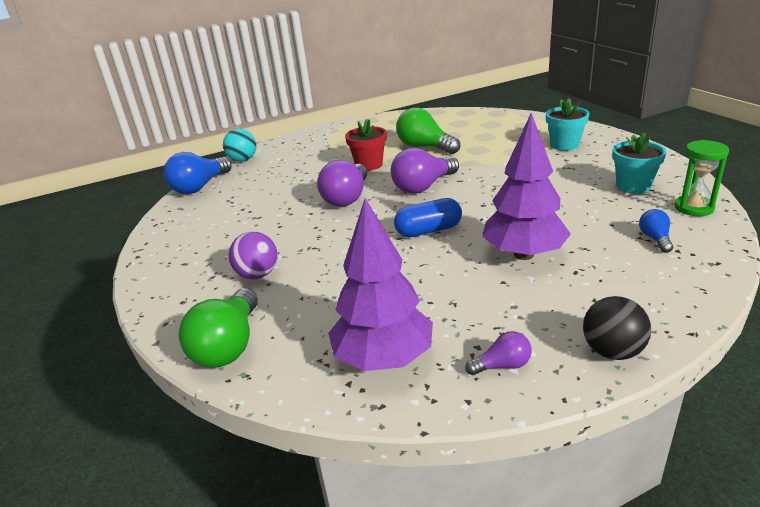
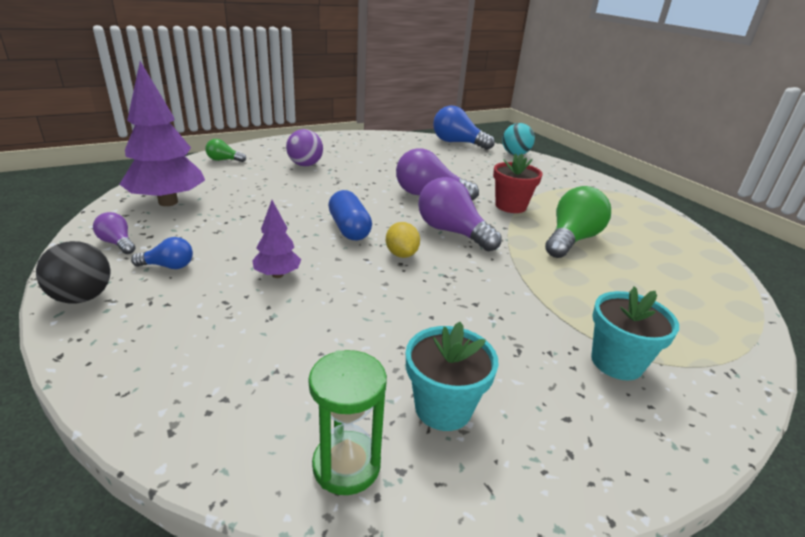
camera: 80 degrees right, 0 degrees up
green light bulb [179,288,258,368] -> green light bulb [205,139,246,162], size x0.51
purple light bulb [465,331,532,375] -> purple light bulb turned 150 degrees clockwise [93,212,136,254]
purple tree [482,113,571,260] -> purple tree [252,200,301,278], size x0.50
blue light bulb [639,209,673,253] -> blue light bulb moved to [131,237,193,269]
none -> yellow lemon [386,222,420,258]

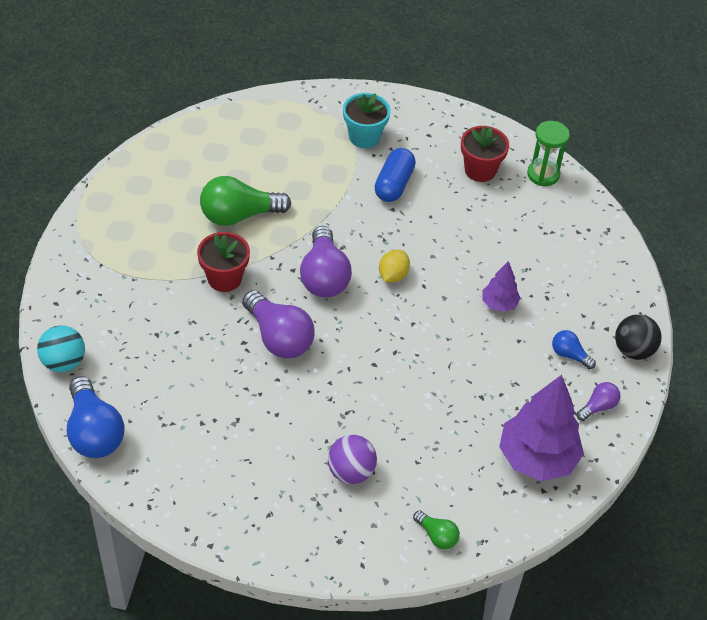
camera: 140 degrees left, 20 degrees up
purple light bulb [93,212,136,254] -> purple light bulb turned 120 degrees counterclockwise [577,382,621,421]
blue capsule [328,190,372,240] -> blue capsule moved to [375,148,416,202]
turquoise flower pot [406,322,499,431] -> red flower pot [461,126,509,182]

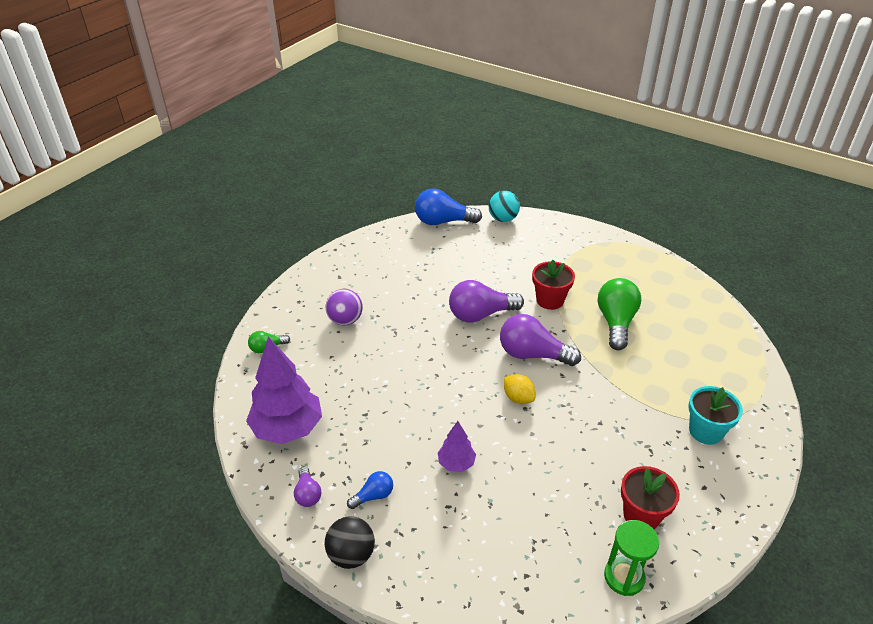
camera: 115 degrees right, 10 degrees down
blue capsule [375,148,416,202] -> none

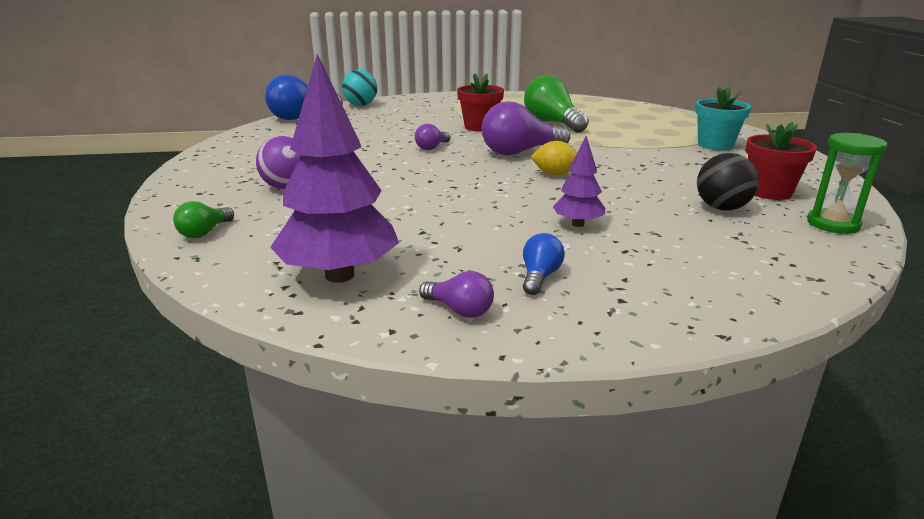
camera: 40 degrees left, 15 degrees down
black ball [325,516,375,569] -> black ball moved to [697,153,759,210]
purple light bulb [449,280,524,323] -> purple light bulb [415,124,451,150], size x0.51

